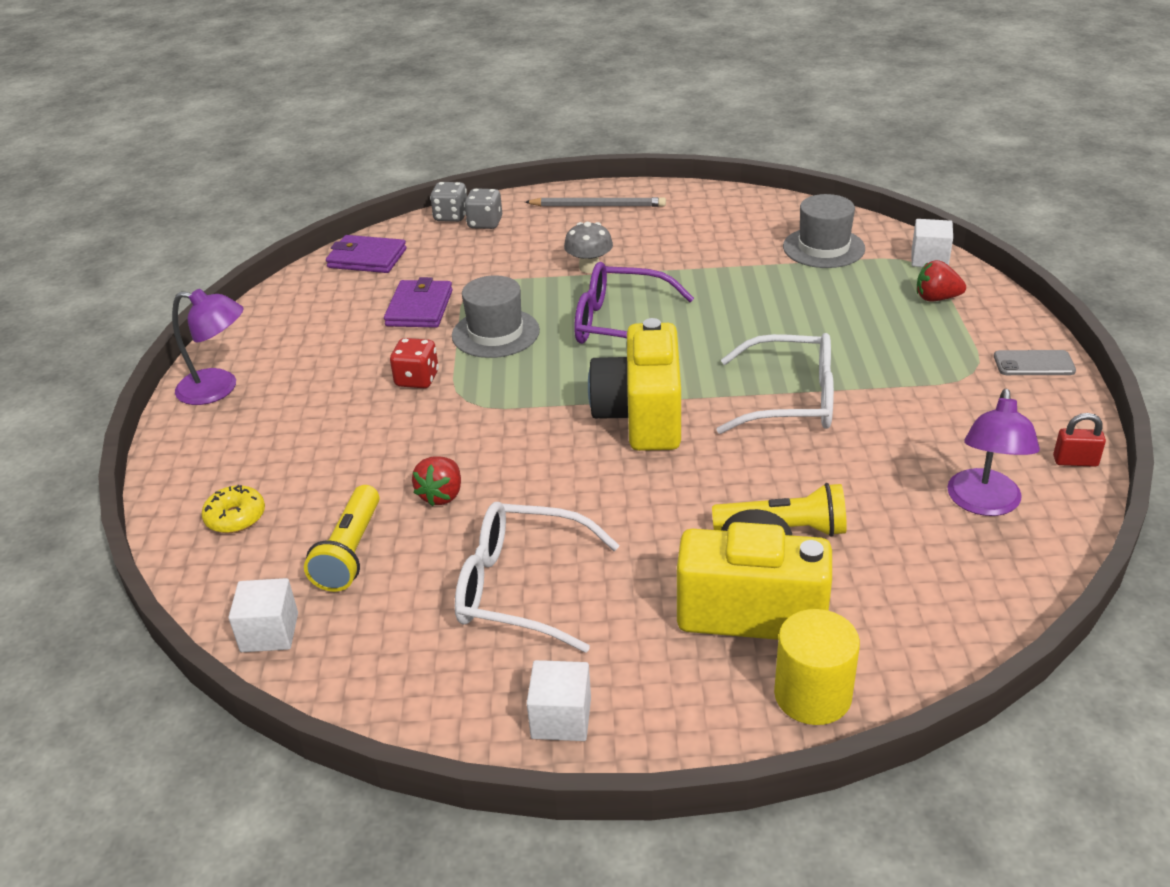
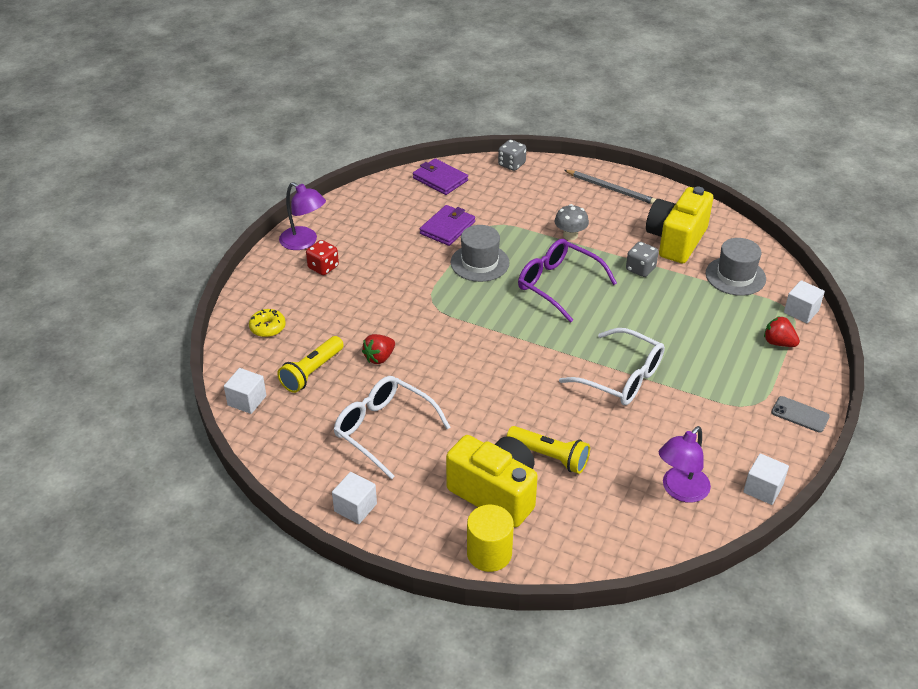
camera: 25 degrees right, 5 degrees up
red dice [390,338,439,388] -> red dice moved to [306,240,339,275]
grey dice [464,188,502,229] -> grey dice moved to [626,242,659,277]
yellow camera [588,318,681,451] -> yellow camera moved to [646,187,713,263]
red padlock [1053,413,1106,467] -> white cube [743,453,789,505]

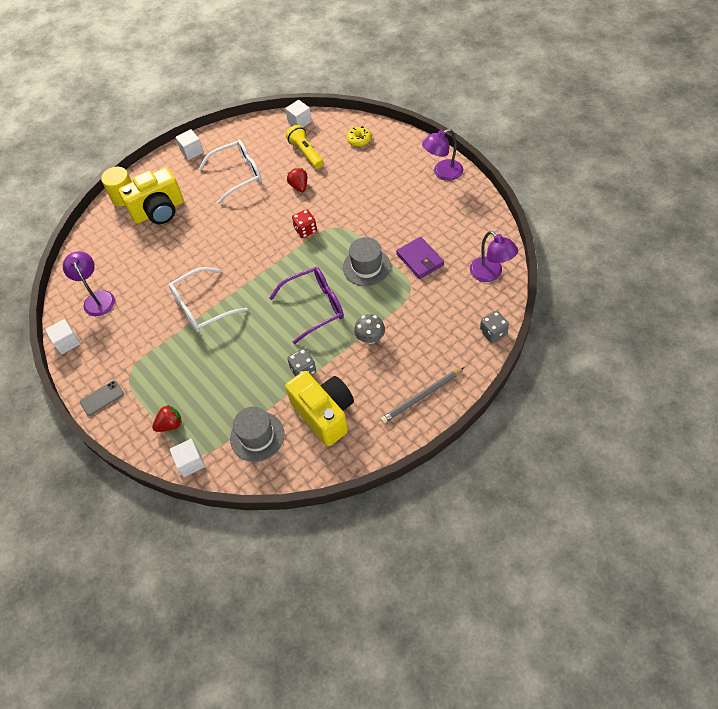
camera: 120 degrees right, 15 degrees up
red dice [306,240,339,275] -> red dice moved to [292,209,317,238]
purple wallet [413,158,468,195] -> purple lamp [470,231,518,282]
yellow flashlight [507,426,590,474] -> none

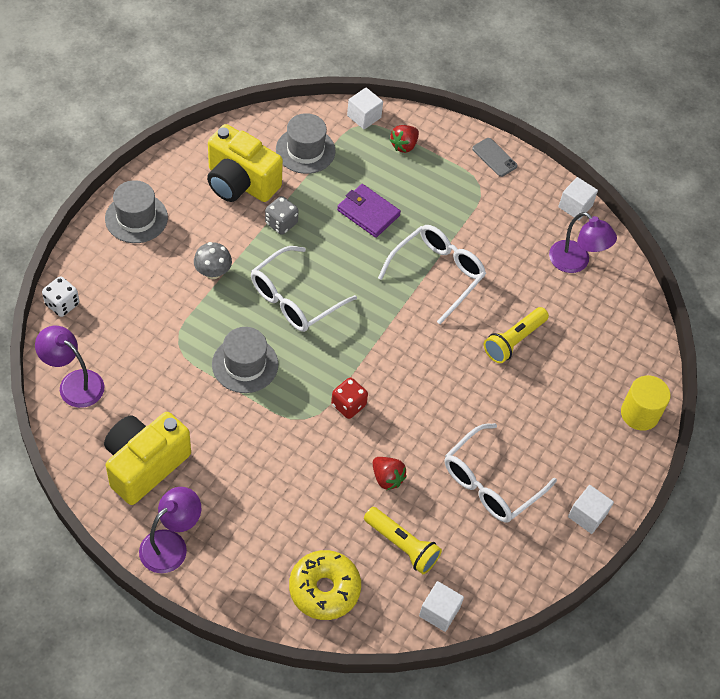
camera: 150 degrees right, 0 degrees up
grey phone [80,380,124,416] -> grey phone turned 75 degrees counterclockwise [472,138,517,177]
yellow camera [119,167,184,224] -> yellow camera moved to [104,412,191,505]
purple glasses [270,267,344,344] -> white glasses [251,246,357,332]
yellow donut [347,126,371,147] -> yellow donut [289,550,361,620], size x1.72
grey pencil [381,368,464,423] -> grey hat [105,180,168,243]
purple wallet [396,237,444,279] -> purple wallet moved to [337,184,401,238]
grey dice [480,311,509,343] -> white dice [42,276,79,317]
none -> yellow flashlight [484,307,549,363]

